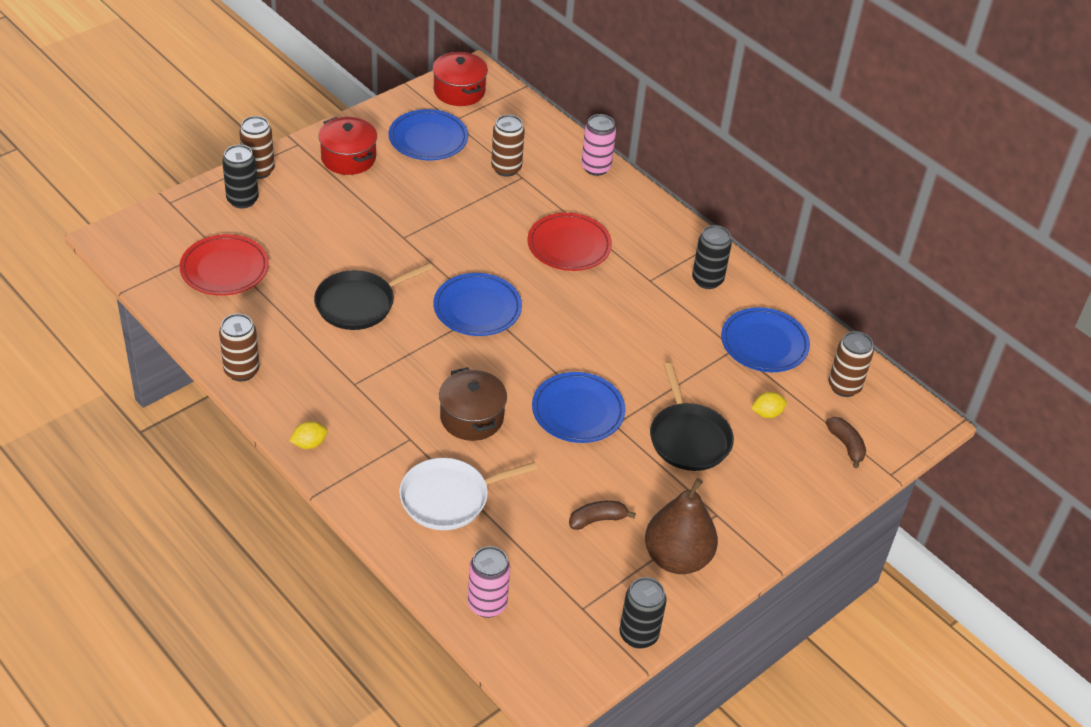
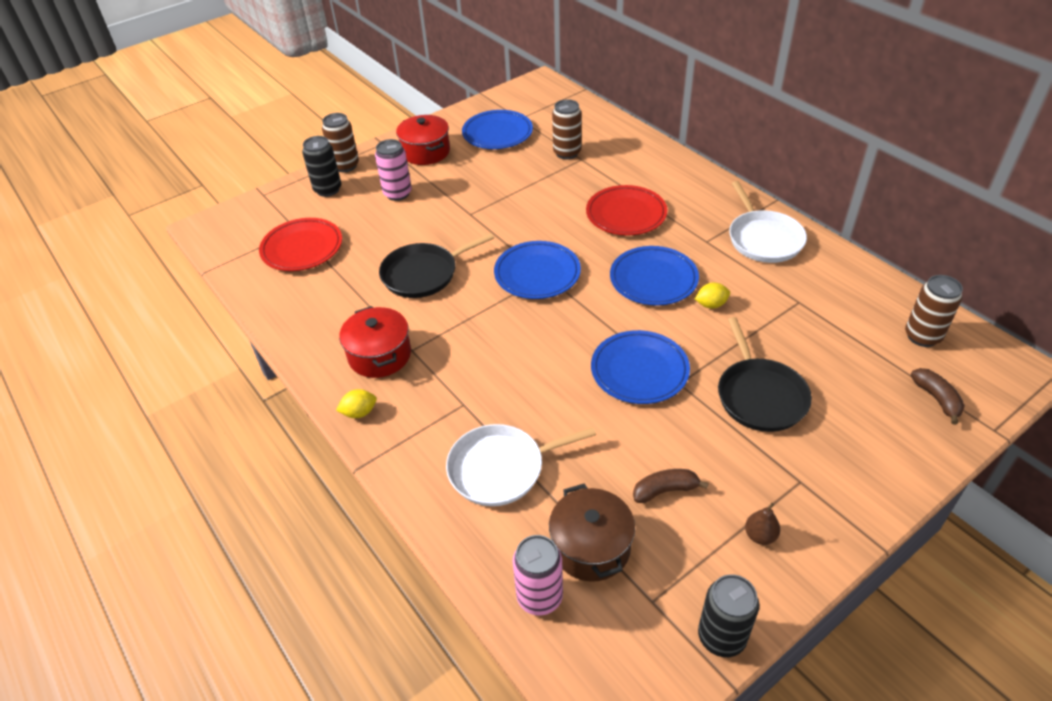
camera: 10 degrees right, 0 degrees up
brown can [219,314,260,381] -> none
red pot [433,52,488,106] -> red pot moved to [339,306,411,378]
brown pot [439,367,507,441] -> brown pot moved to [549,484,635,582]
pink can [581,114,616,176] -> pink can moved to [375,139,412,201]
brown pear [645,478,718,574] -> brown pear [745,503,780,545], size x0.40
black can [692,225,732,289] -> white pan [729,181,807,263]
blue plate [721,307,810,372] -> blue plate moved to [610,246,699,306]
yellow lemon [751,392,787,418] -> yellow lemon moved to [695,283,730,308]

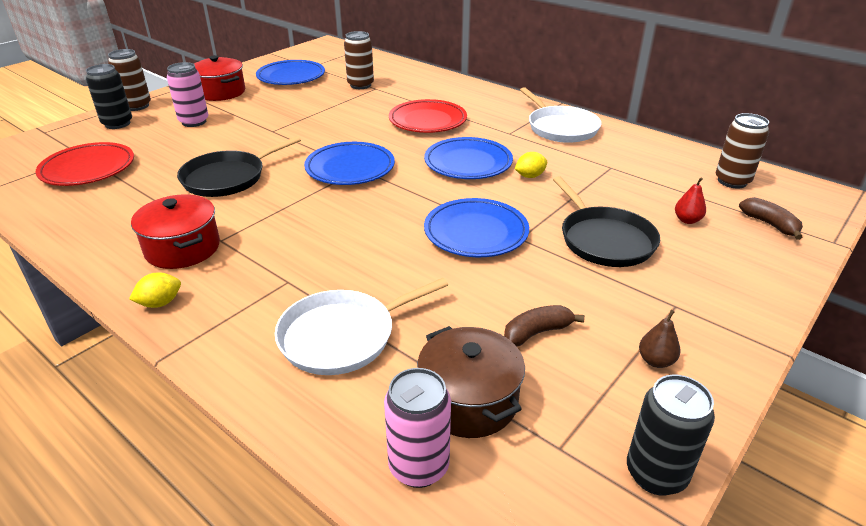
camera: 15 degrees left, 10 degrees down
none -> red pear [675,177,706,224]

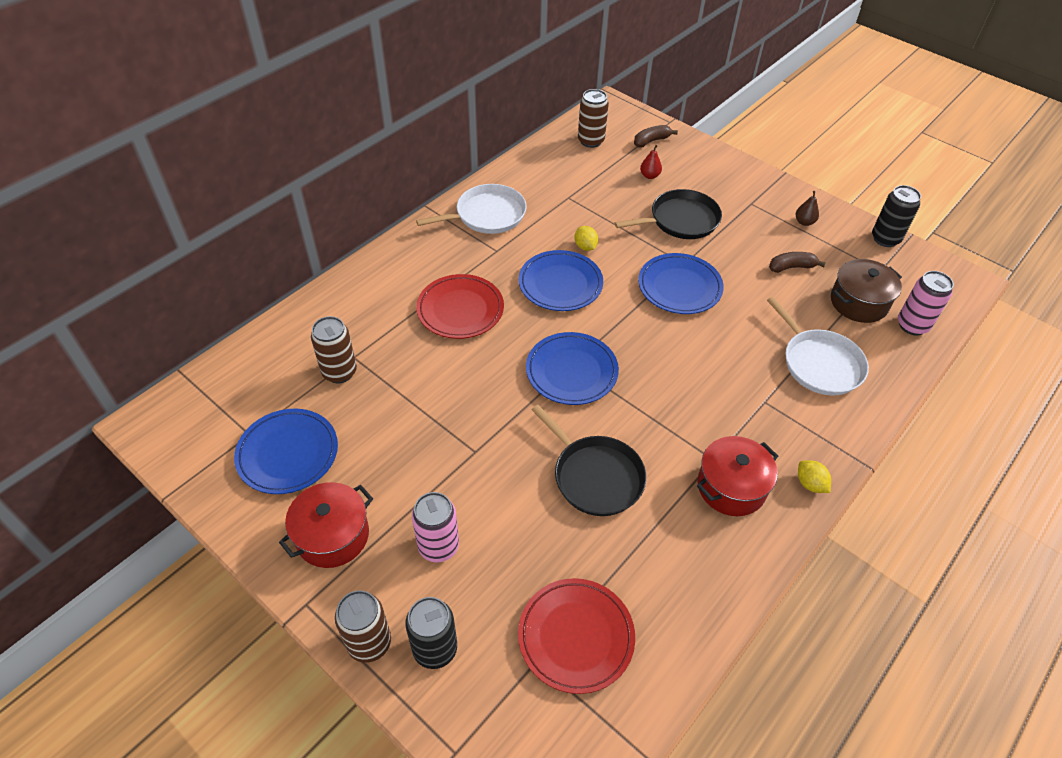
camera: 90 degrees left, 15 degrees up
brown banana [504,305,585,346] -> brown banana turned 105 degrees clockwise [769,252,826,273]

